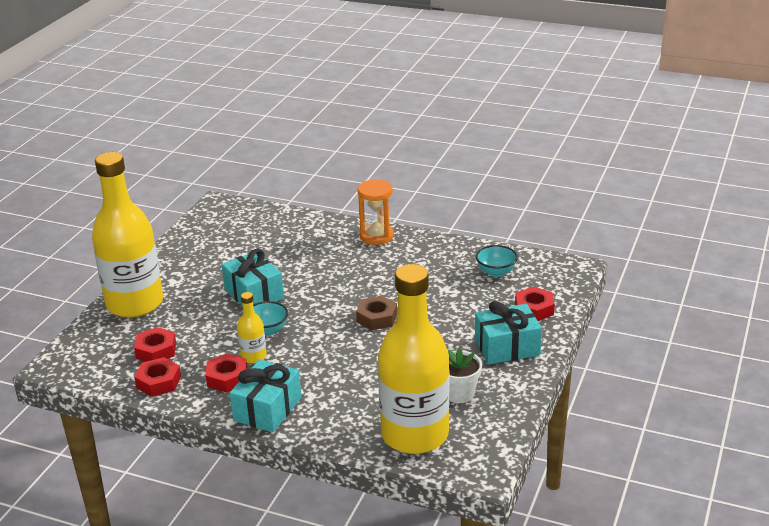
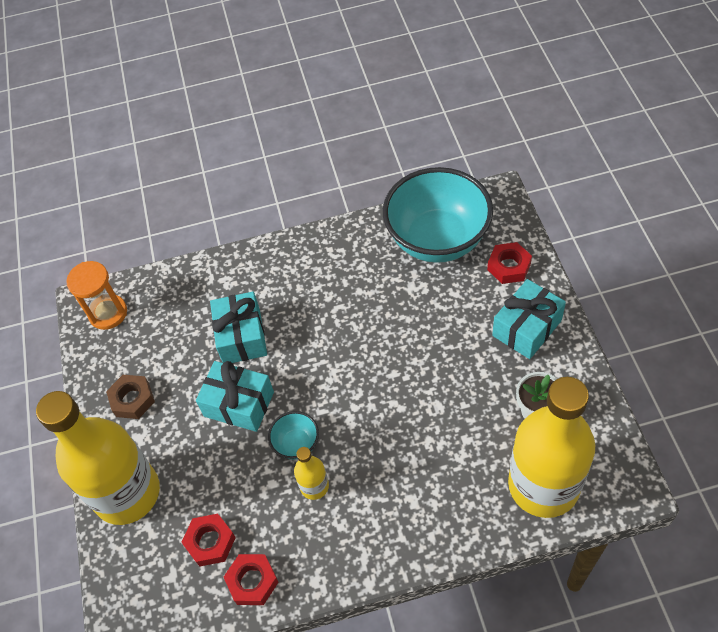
camera: 30 degrees left, 25 degrees up
red nut [206,353,247,393] -> none
turquoise gift [230,359,301,433] -> turquoise gift moved to [210,292,267,363]
brown nut [356,296,397,330] -> brown nut moved to [106,375,155,419]
orange hourglass [357,179,394,245] -> orange hourglass moved to [66,261,127,330]
turquoise bowl [476,245,518,277] -> turquoise bowl [383,167,493,263], size x2.37

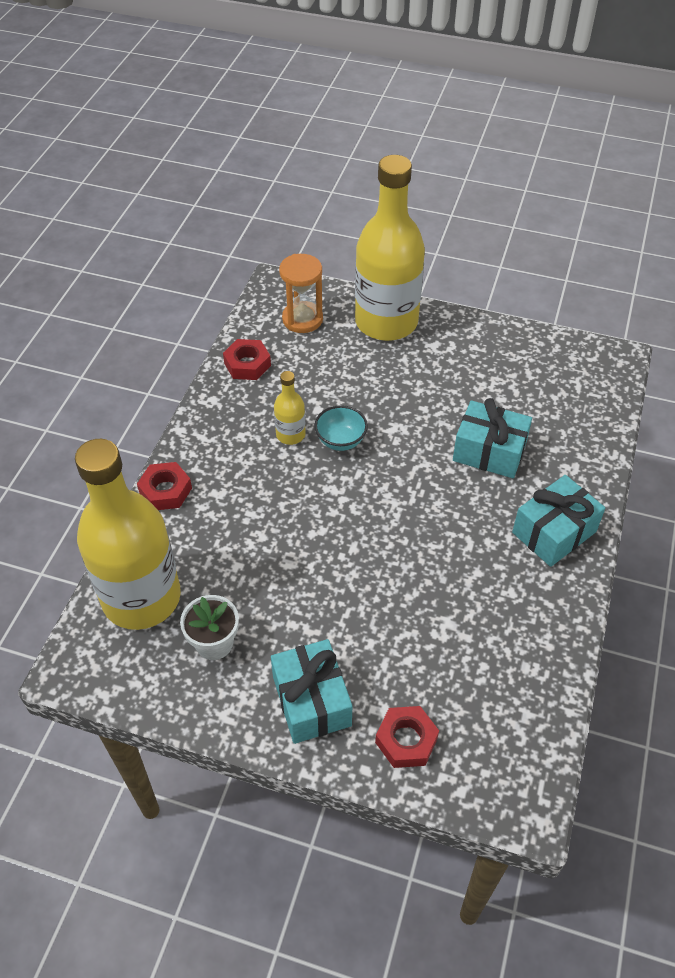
camera: 115 degrees right, 5 degrees down
orange hourglass [66,261,127,330] -> orange hourglass moved to [279,254,323,333]
brown nut [106,375,155,419] -> none
red nut [181,514,236,566] -> red nut moved to [137,462,192,510]
turquoise gift [196,361,274,432] -> turquoise gift moved to [512,475,605,567]
turquoise bowl [383,167,493,263] -> none

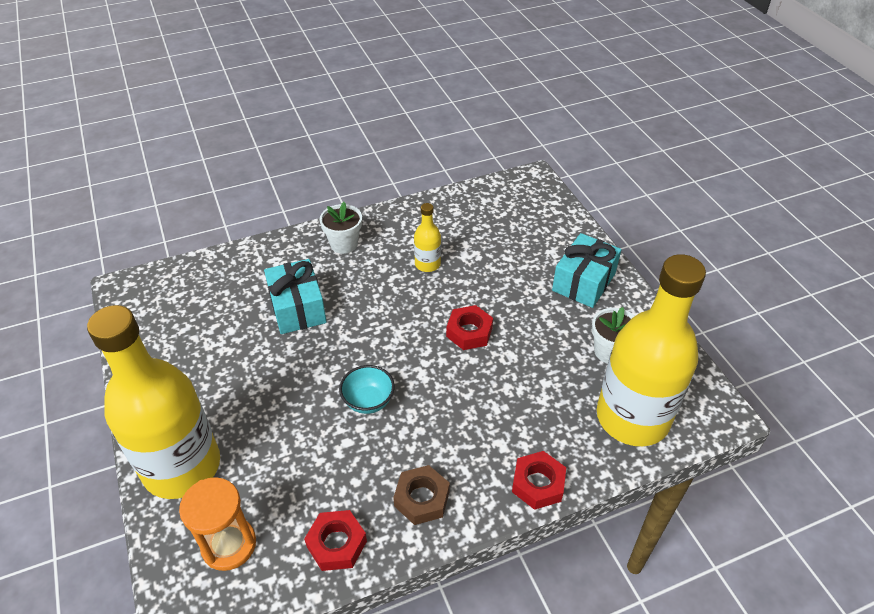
camera: 130 degrees left, 5 degrees down
yellow bottle [274,371,306,445] -> yellow bottle moved to [414,203,441,272]
red nut [375,706,439,768] -> red nut moved to [446,305,493,350]
turquoise gift [512,475,605,567] -> white flower pot [320,202,362,254]
none -> brown nut [393,465,450,525]

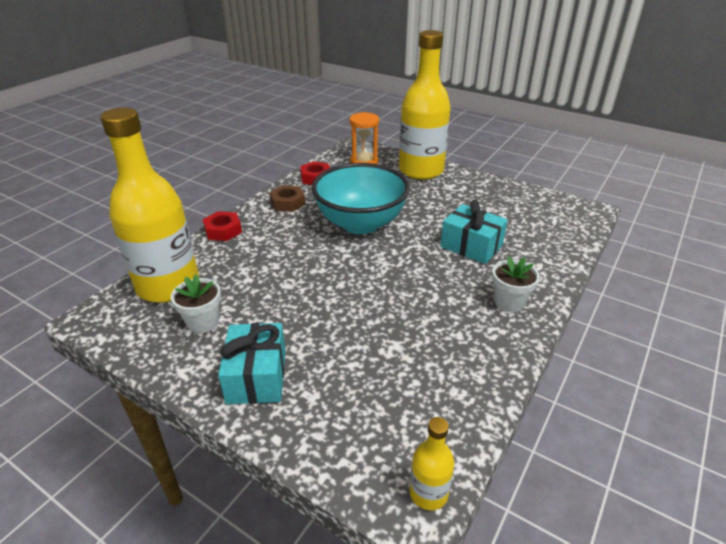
camera: 145 degrees right, 10 degrees down
turquoise bowl [339,365,395,414] -> turquoise bowl [312,163,410,234], size x2.37
yellow bottle [414,203,441,272] -> yellow bottle moved to [410,417,455,510]
red nut [446,305,493,350] -> none

